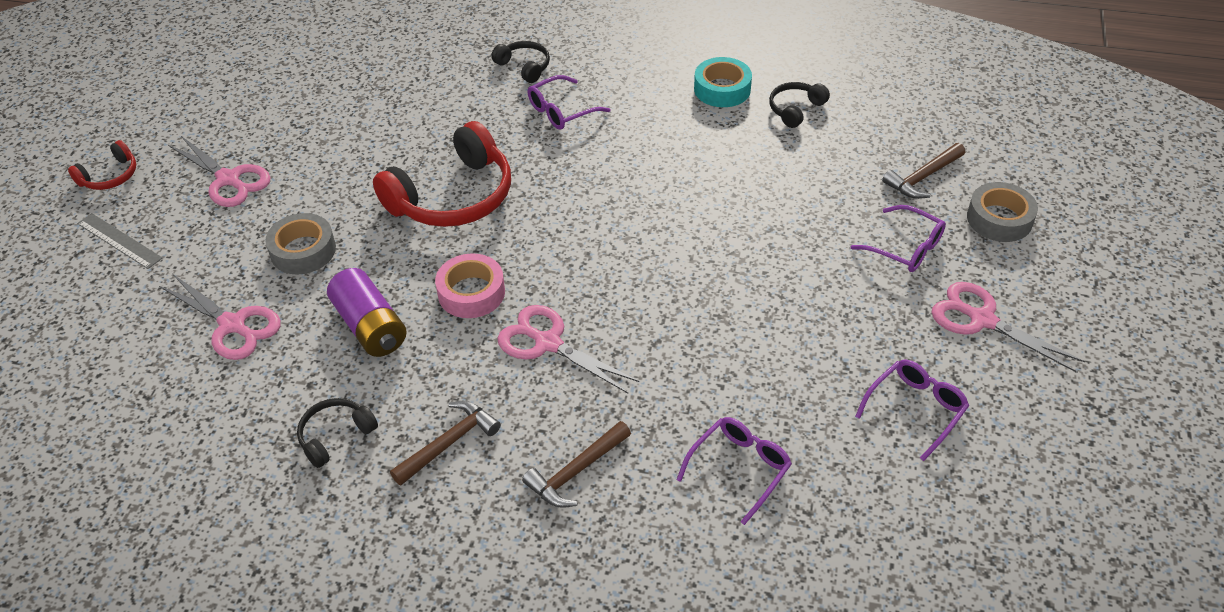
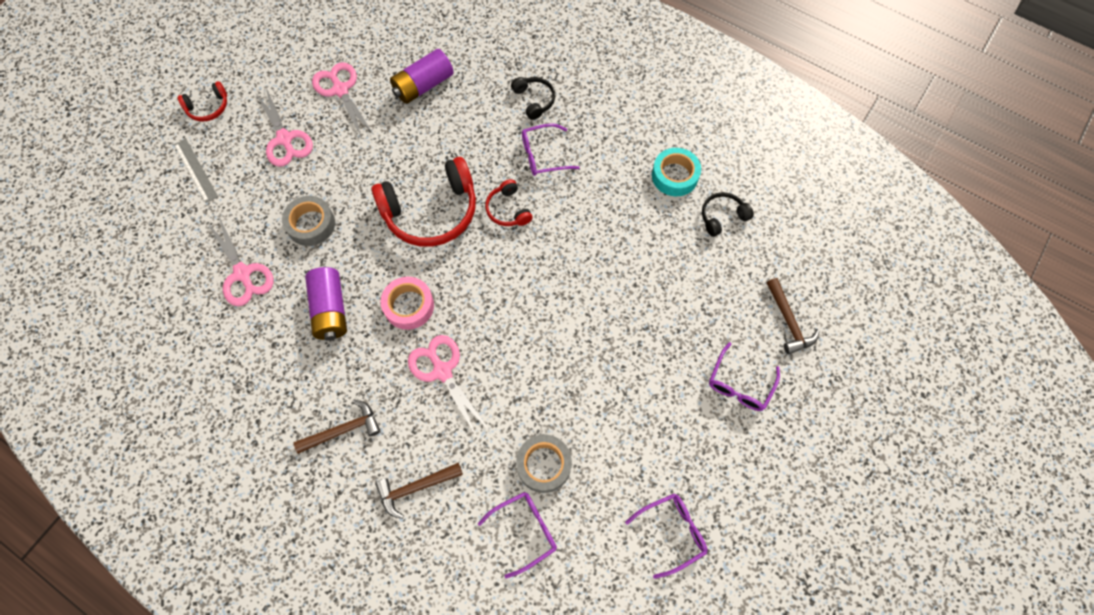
camera: 20 degrees right, 20 degrees up
black headphones [297,398,378,468] -> none
purple glasses [851,205,946,272] -> purple glasses turned 60 degrees clockwise [709,342,780,411]
brown hammer [882,143,965,199] -> brown hammer turned 90 degrees counterclockwise [767,278,820,354]
pink scissors [931,282,1085,373] -> pink scissors moved to [312,62,374,138]
grey tape [967,182,1038,242] -> grey tape moved to [516,435,572,493]
none -> purple battery [390,49,454,104]
none -> red headphones [485,179,533,226]

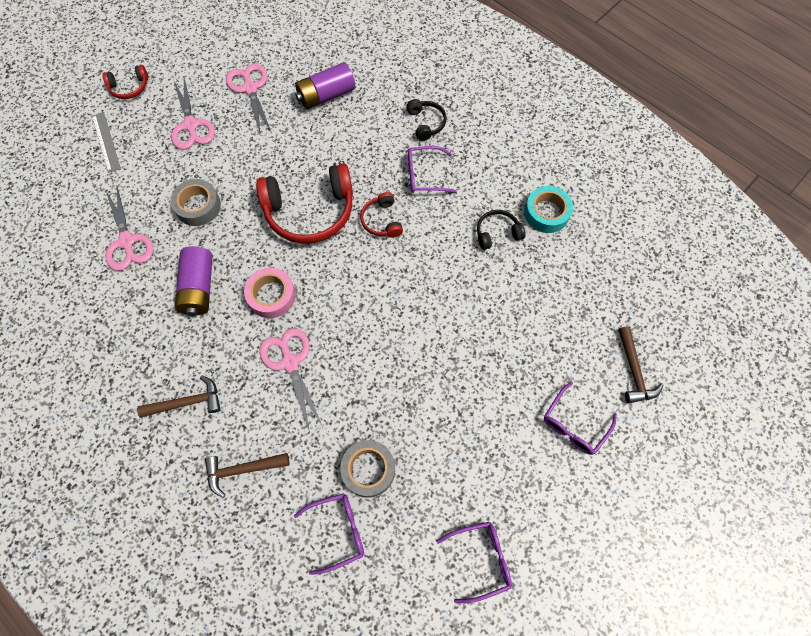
camera: 10 degrees right, 0 degrees up
black headphones [702,192,754,237] -> black headphones moved to [477,210,526,250]

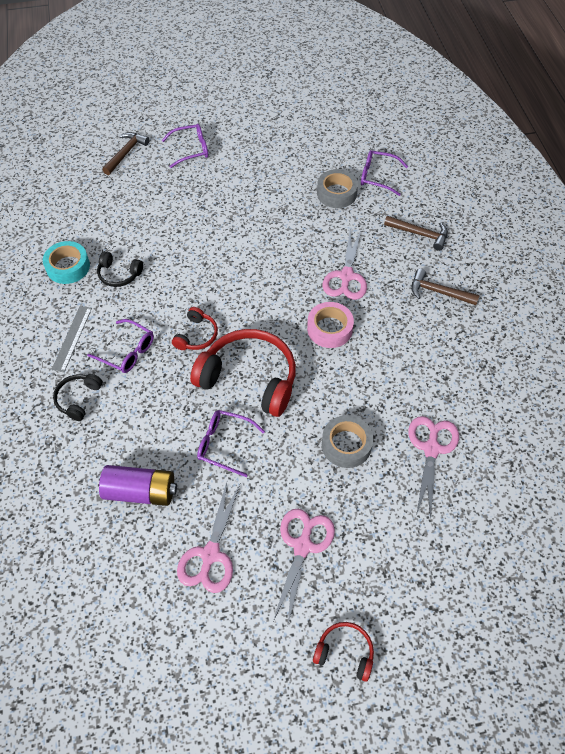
camera: 145 degrees left, 10 degrees down
grey ruler [92,112,121,172] -> grey ruler moved to [51,306,92,372]
purple battery [175,246,213,316] -> none
purple glasses [436,522,512,603] -> purple glasses moved to [197,410,265,477]

